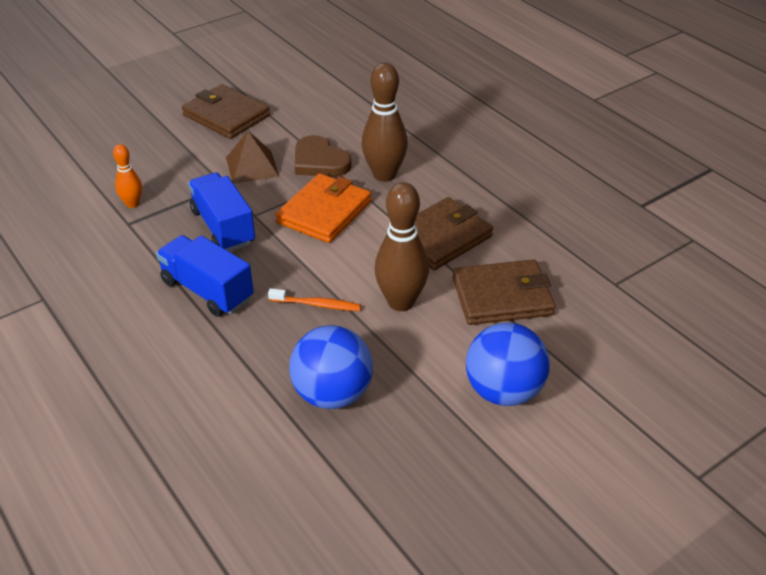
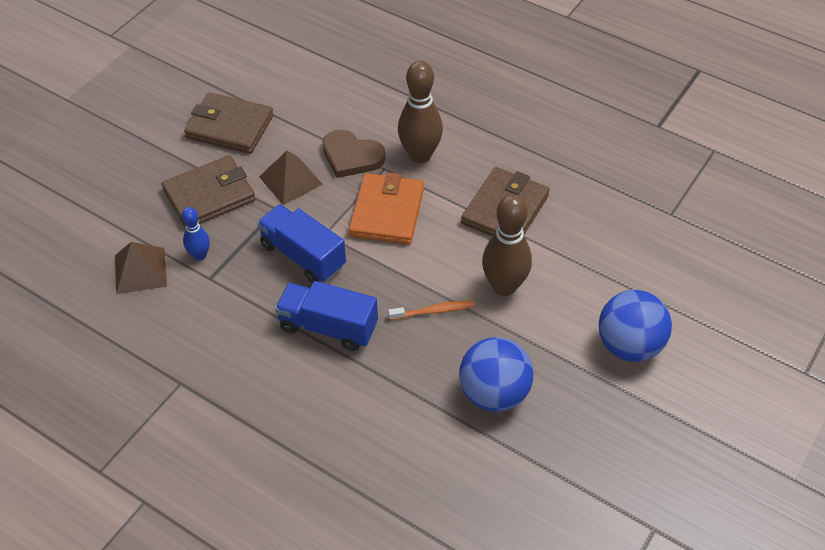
camera: 20 degrees left, 10 degrees up
orange bowling pin [113,144,142,208] -> blue bowling pin [182,207,210,261]
brown wallet [452,259,555,325] -> brown wallet moved to [162,155,256,227]
none -> brown pyramid [115,242,167,294]

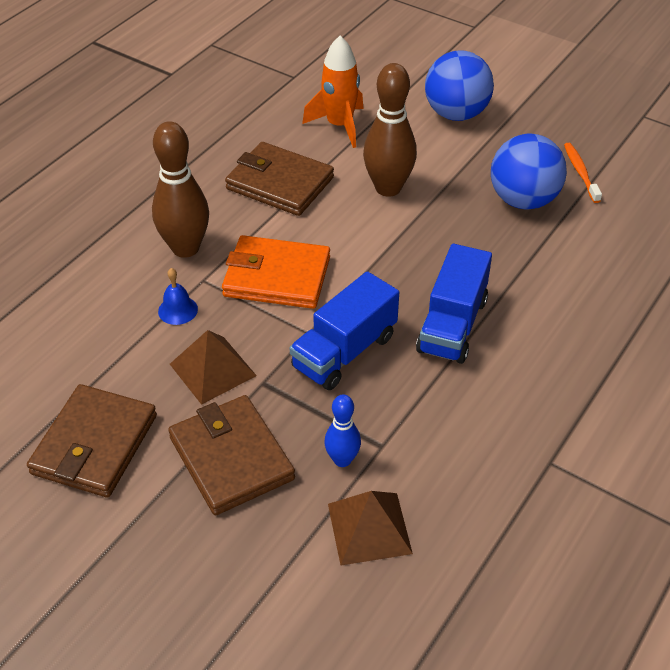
camera: 90 degrees left, 5 degrees down
brown heart [322,130,386,178] -> blue bell [158,268,198,325]
orange toothbrush [388,300,475,320] -> orange toothbrush moved to [564,143,602,203]
none -> orange rocket [302,36,363,148]

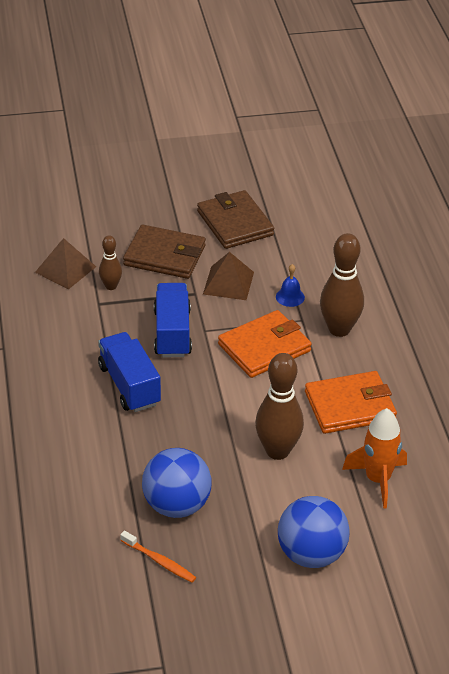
camera: 135 degrees right, 5 degrees down
brown wallet [225,142,334,216] -> orange wallet [305,371,397,434]
blue bowling pin [324,394,361,467] -> brown bowling pin [99,235,122,290]

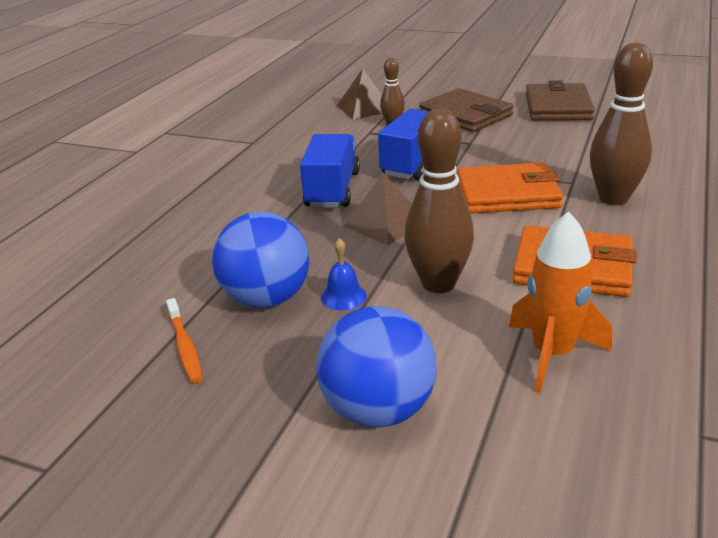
camera: 35 degrees right, 10 degrees down
brown pyramid [203,252,254,300] -> brown pyramid moved to [343,173,412,245]
blue bell [276,264,305,307] -> blue bell moved to [321,238,367,310]

